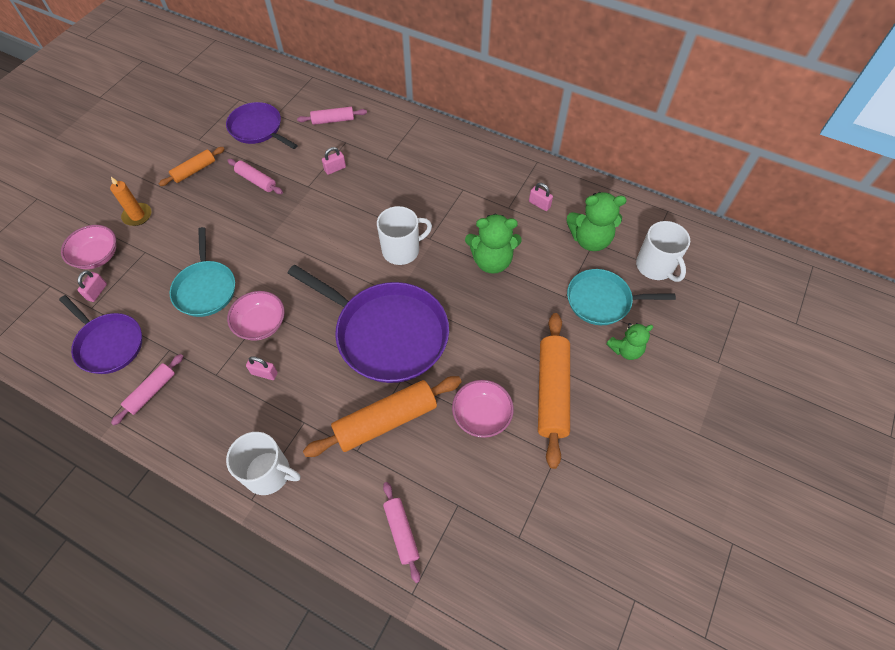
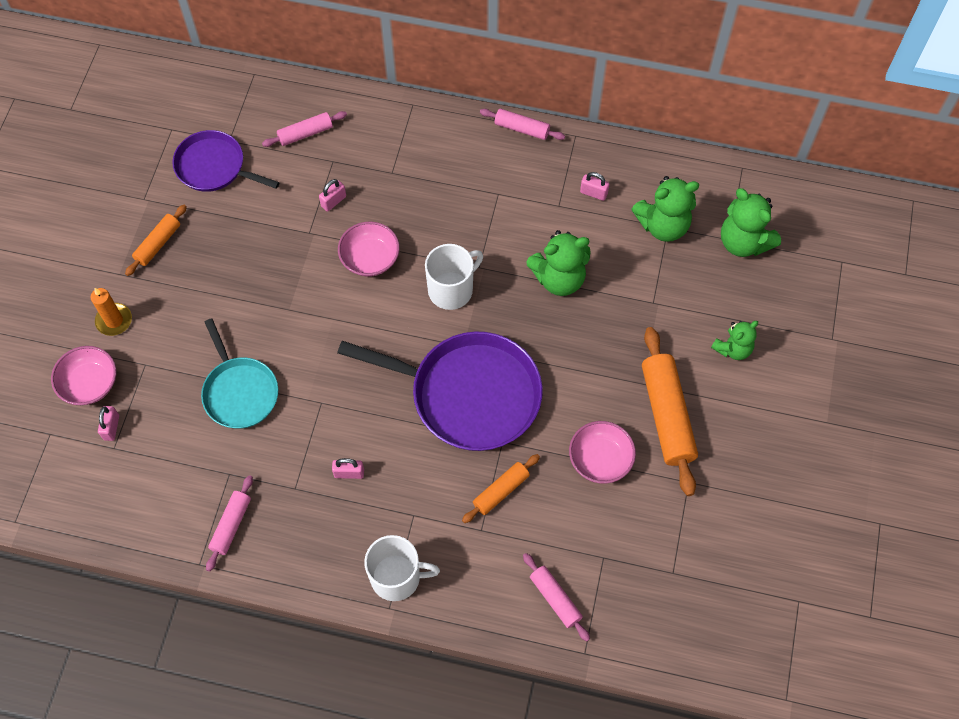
camera: 15 degrees left, 5 degrees up
purple pan [59,295,142,374] -> none
pink rolling pin [227,159,283,194] -> pink rolling pin moved to [480,109,565,140]
pink bowl [227,291,285,341] -> pink bowl moved to [338,221,400,277]
orange rolling pin [303,376,462,457] -> orange rolling pin [462,454,540,523], size x0.55
turquoise pan [567,269,676,325] -> none
white mug [636,221,690,282] -> green teddy bear [721,188,781,257]

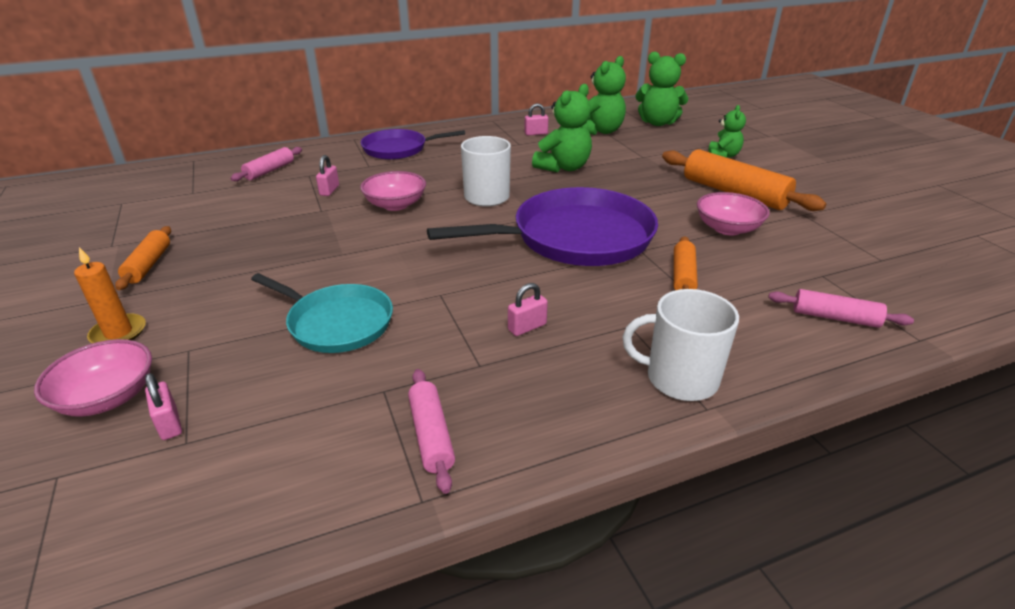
camera: 35 degrees left, 30 degrees down
purple pan [172,130,280,192] -> purple pan moved to [361,129,465,160]
white mug [364,535,440,601] -> white mug turned 135 degrees counterclockwise [623,289,739,401]
pink rolling pin [480,109,565,140] -> none

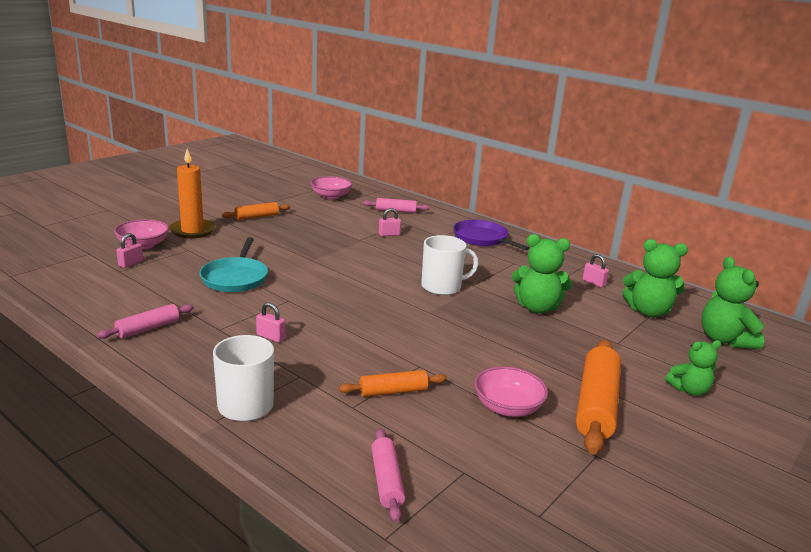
camera: 60 degrees right, 10 degrees down
orange candle [74,247,146,343] -> orange candle [169,148,215,238], size x1.55
pink bowl [360,171,426,211] -> pink bowl moved to [310,176,352,199]
purple pan [427,187,658,266] -> none

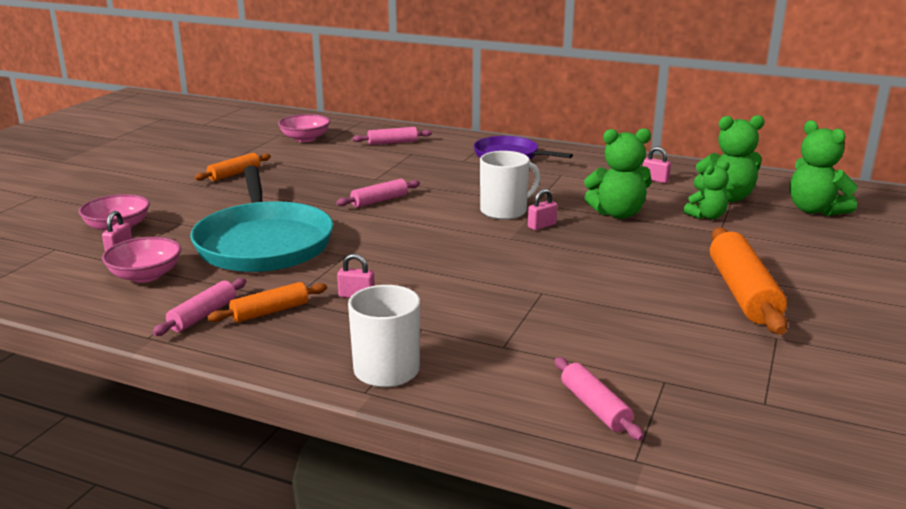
camera: 15 degrees left, 0 degrees up
orange candle [169,148,215,238] -> none
turquoise pan [200,237,268,292] -> turquoise pan [190,165,333,272], size x1.67
orange rolling pin [339,370,447,397] -> orange rolling pin moved to [207,282,327,323]
pink padlock [379,208,401,236] -> pink padlock moved to [528,189,557,230]
pink bowl [474,366,548,417] -> pink bowl moved to [102,237,181,283]
green teddy bear [665,340,721,396] -> green teddy bear moved to [684,162,730,220]
none -> pink rolling pin [336,179,420,207]

